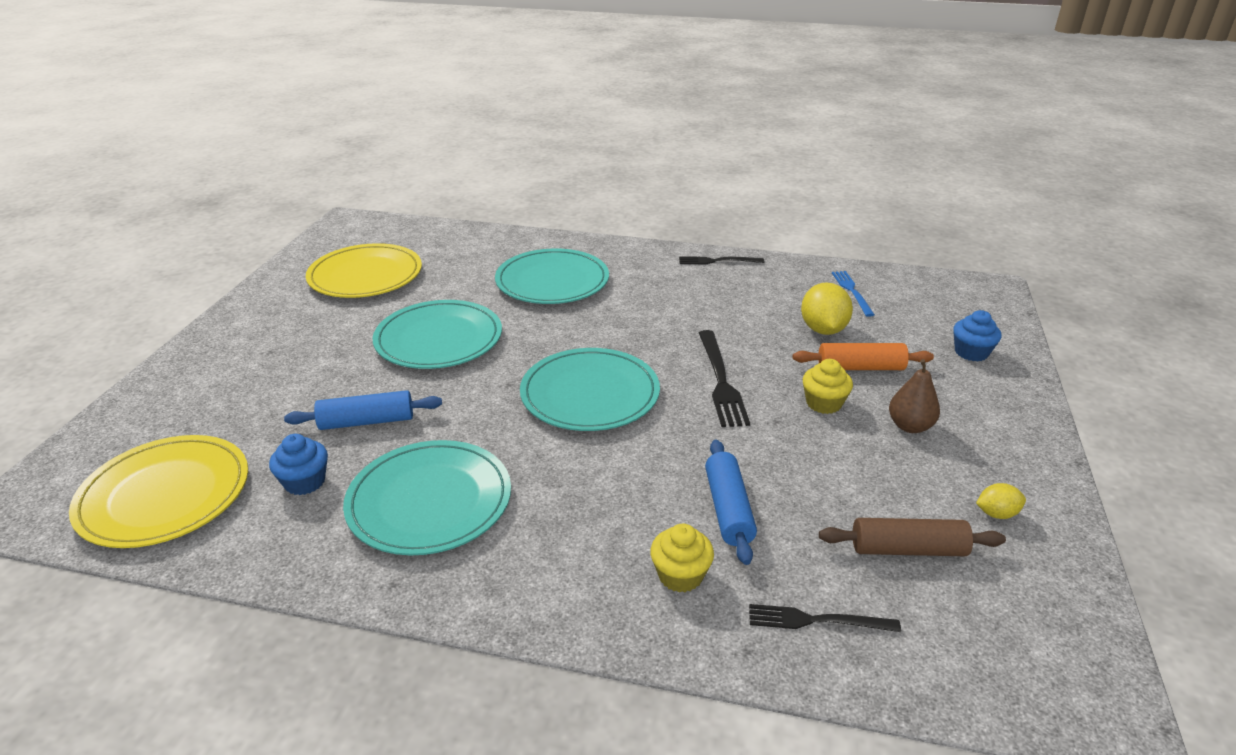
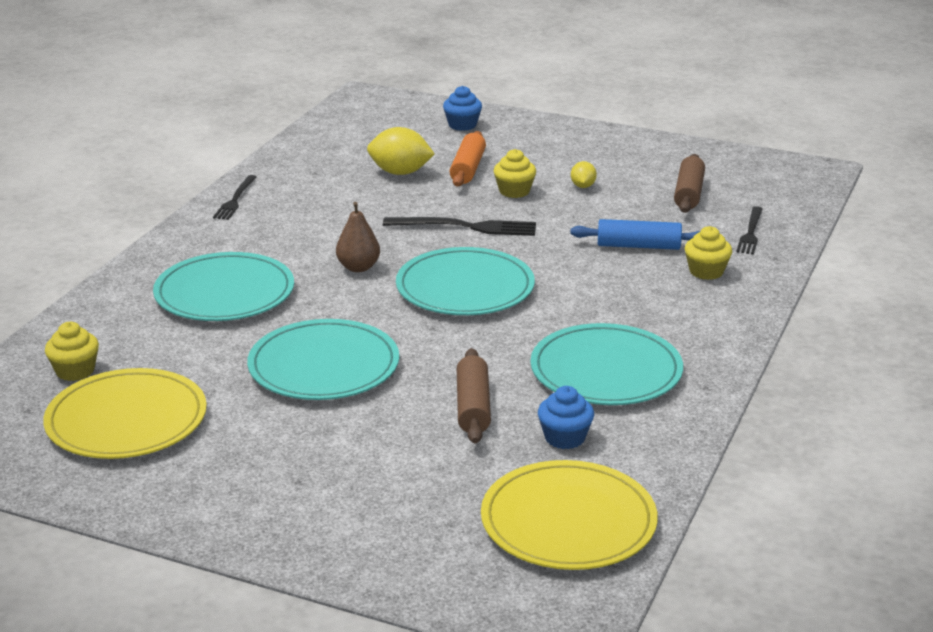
camera: 80 degrees left, 5 degrees down
blue rolling pin [284,390,442,430] -> brown rolling pin [457,348,491,443]
blue fork [832,271,875,317] -> none
brown pear [889,359,940,433] -> brown pear moved to [336,202,380,272]
yellow lemon [976,483,1026,519] -> yellow lemon moved to [571,161,597,188]
none -> yellow cupcake [45,322,99,381]

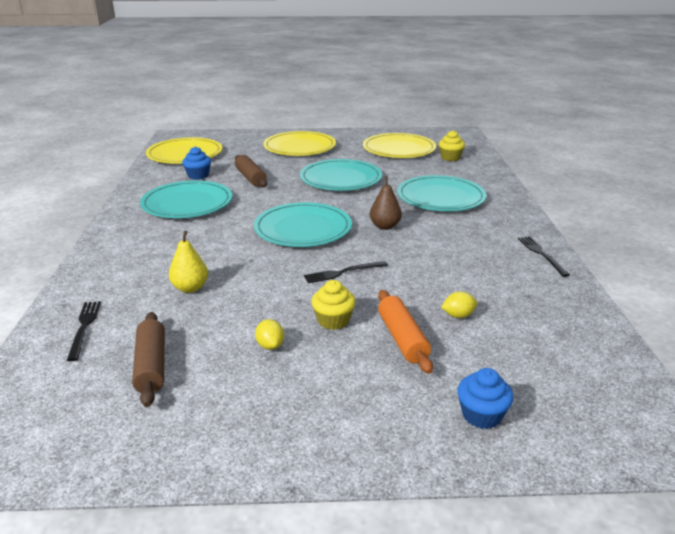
camera: 155 degrees right, 0 degrees up
yellow lemon [367,127,435,175] -> yellow lemon [441,291,477,318], size x0.54
black fork [383,217,536,236] -> black fork [304,261,388,283], size x0.65
blue rolling pin [570,219,700,250] -> yellow pear [169,231,208,293]
yellow cupcake [685,226,732,280] -> none
none -> yellow plate [263,131,336,156]

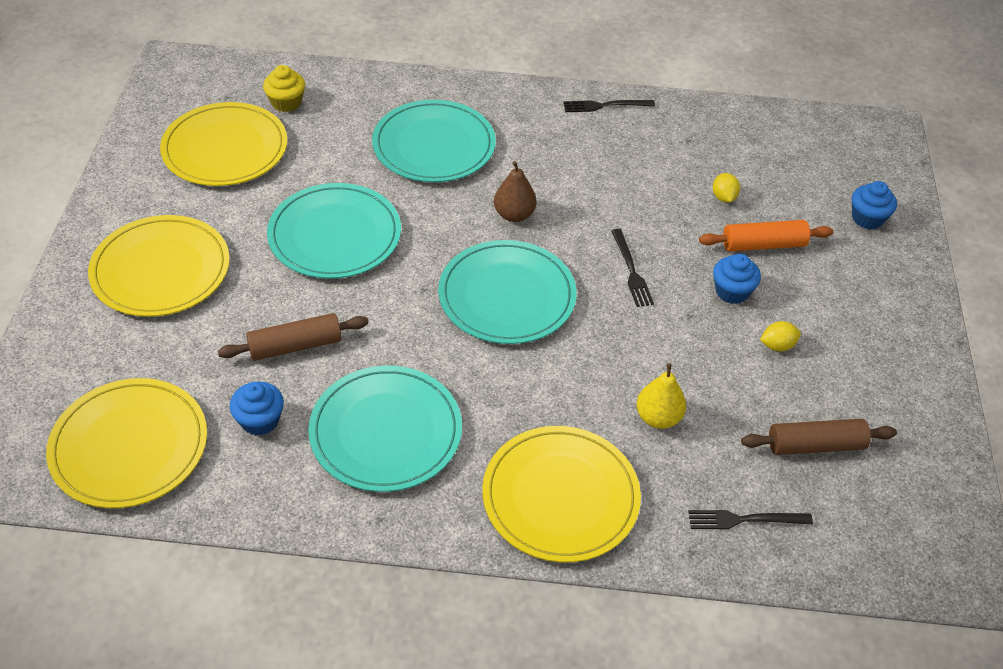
camera: 85 degrees left, 20 degrees up
yellow cupcake [311,280,356,330] -> blue cupcake [713,254,761,304]
none -> yellow plate [482,426,641,562]

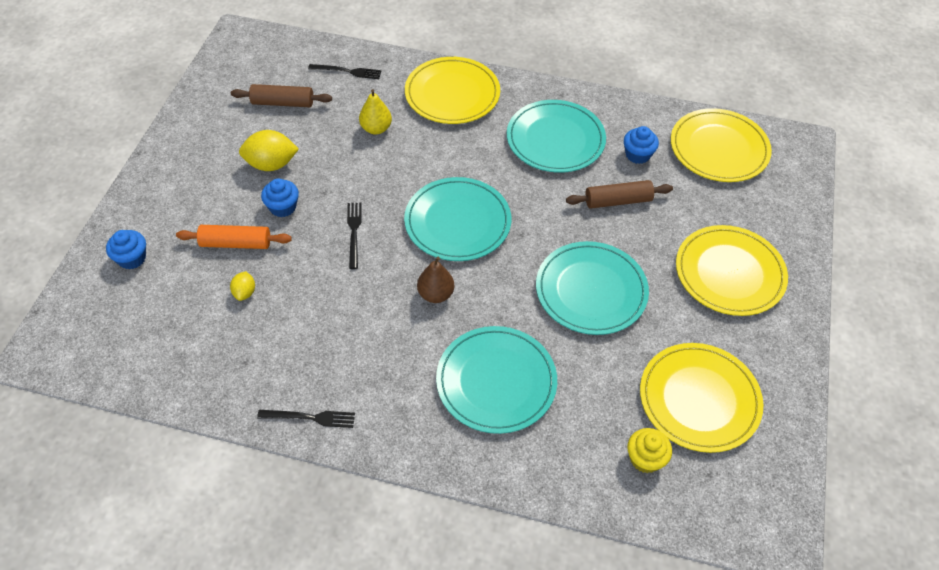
camera: 170 degrees left, 5 degrees up
yellow lemon [760,321,801,352] -> yellow lemon [239,130,299,171], size x1.86

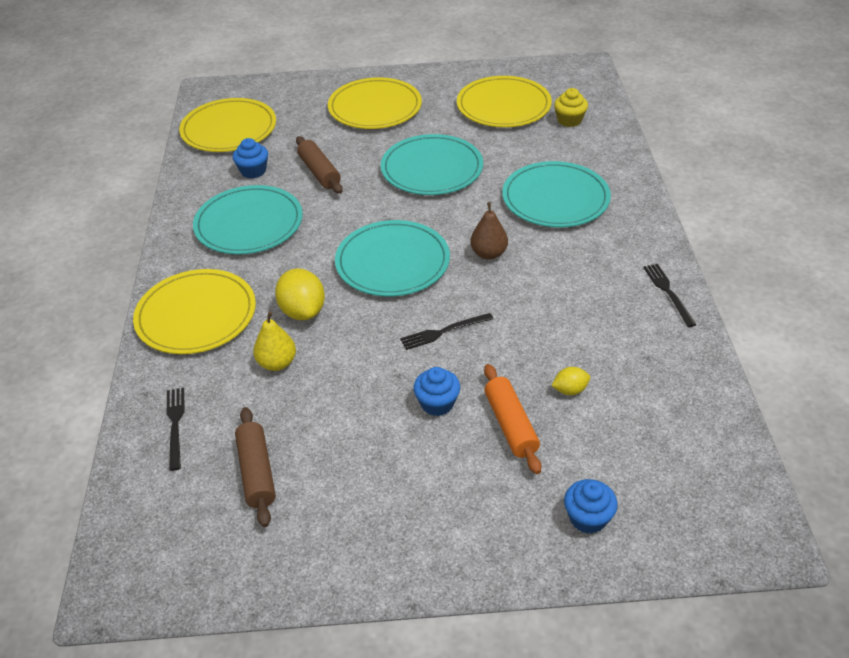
camera: 105 degrees left, 10 degrees down
yellow lemon [239,130,299,171] -> yellow lemon moved to [275,269,325,320]

